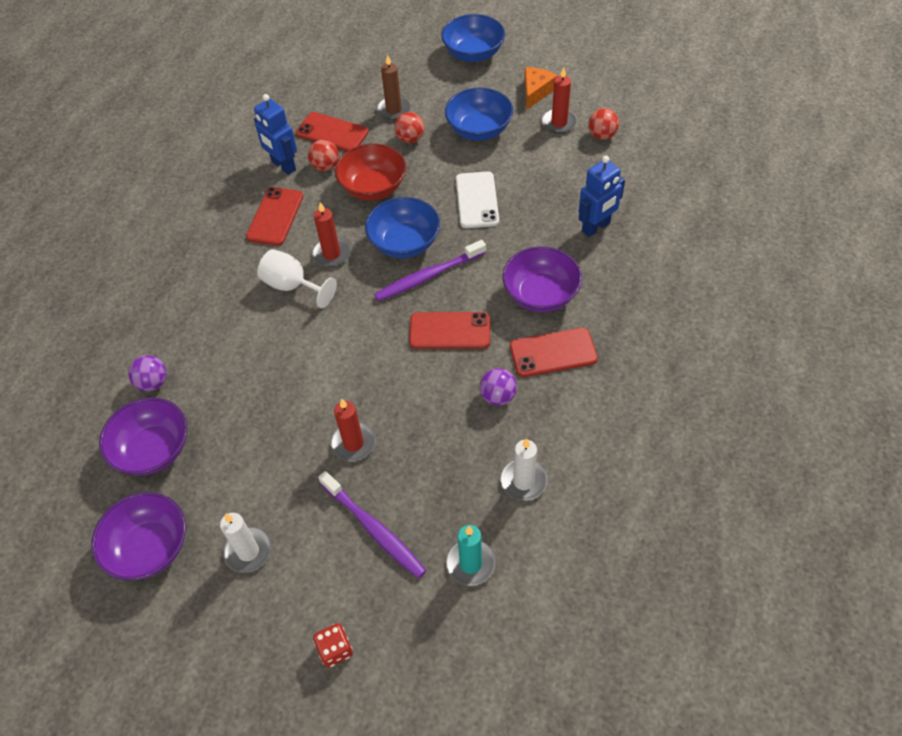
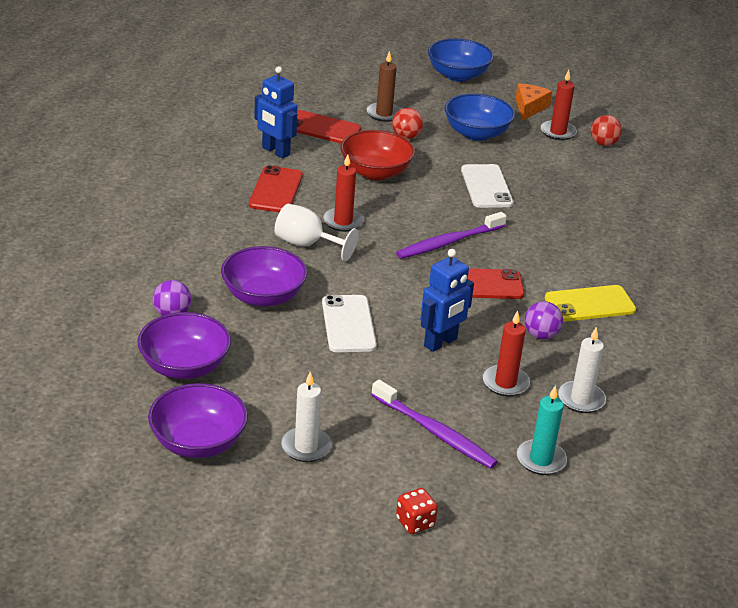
camera: 10 degrees left, 20 degrees down
red ball [308,140,339,171] -> none
red candle [331,399,375,461] -> red candle moved to [483,310,530,397]
blue bowl [365,197,440,258] -> none
purple bowl [503,246,582,312] -> purple bowl moved to [221,246,307,307]
red phone [510,328,598,377] -> yellow phone [545,285,636,322]
blue robot [579,156,625,237] -> blue robot moved to [420,249,474,352]
none -> white phone [322,295,377,352]

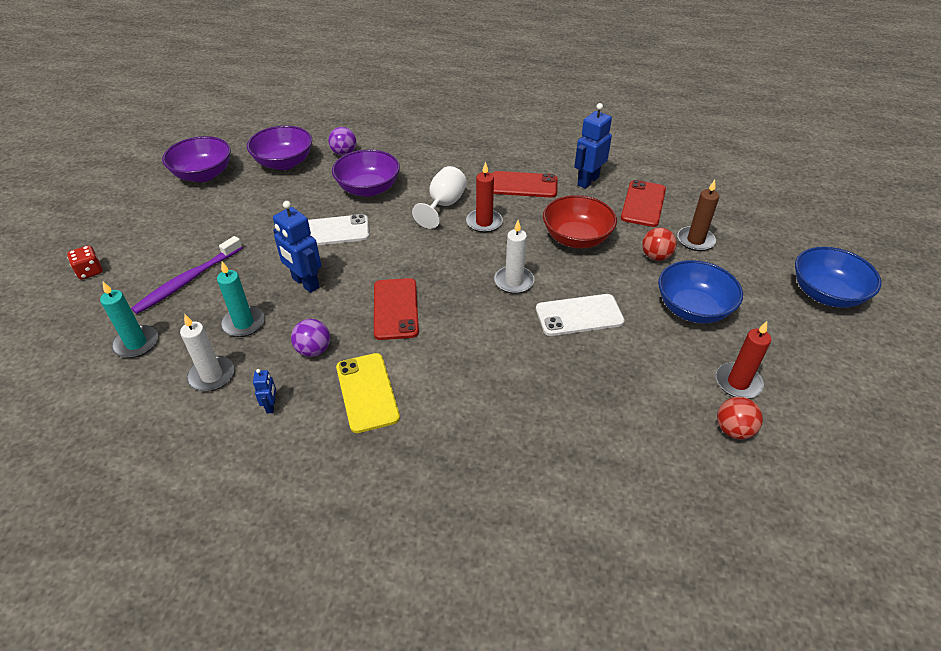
camera: 90 degrees right, 10 degrees up
white candle [281,372,332,462] -> white candle moved to [494,220,535,294]
purple toothbrush [396,212,507,259] -> none
red candle [483,310,530,397] -> turquoise candle [217,262,265,337]
orange cheese [515,84,552,121] -> none
none -> blue robot [253,369,276,414]

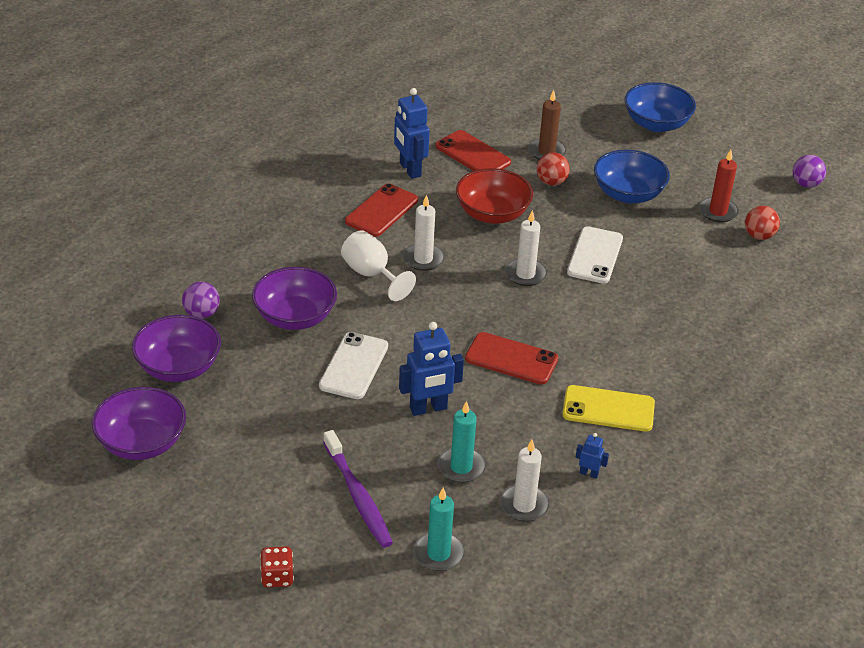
camera: 65 degrees left, 5 degrees down
purple ball [291,319,330,357] -> purple ball moved to [793,155,826,188]
red candle [466,162,503,233] -> white candle [403,195,444,271]

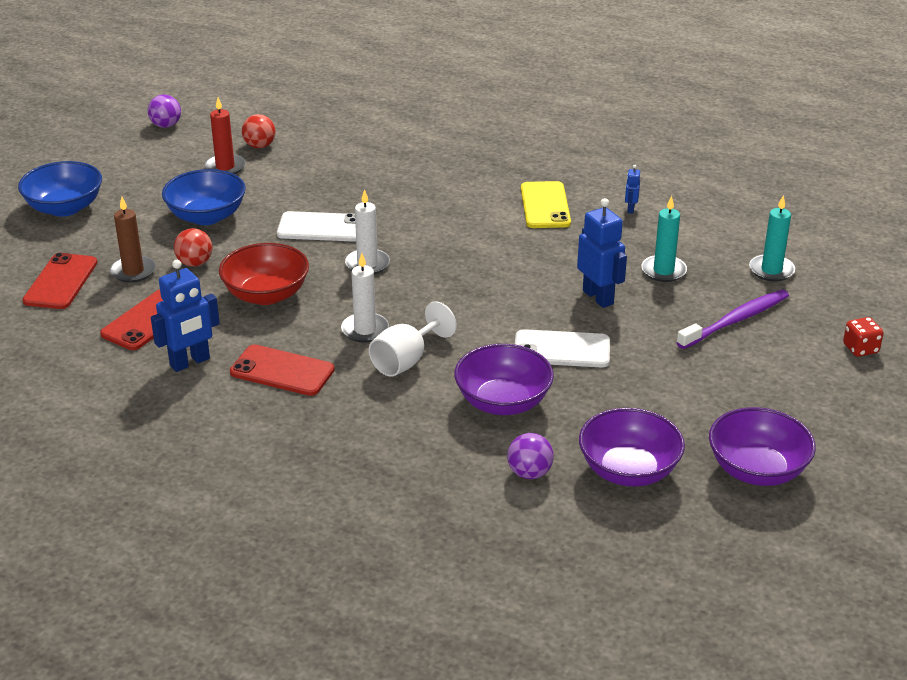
camera: 100 degrees left, 5 degrees down
red phone [465,332,558,385] -> red phone moved to [22,253,97,309]
white candle [500,440,549,522] -> none

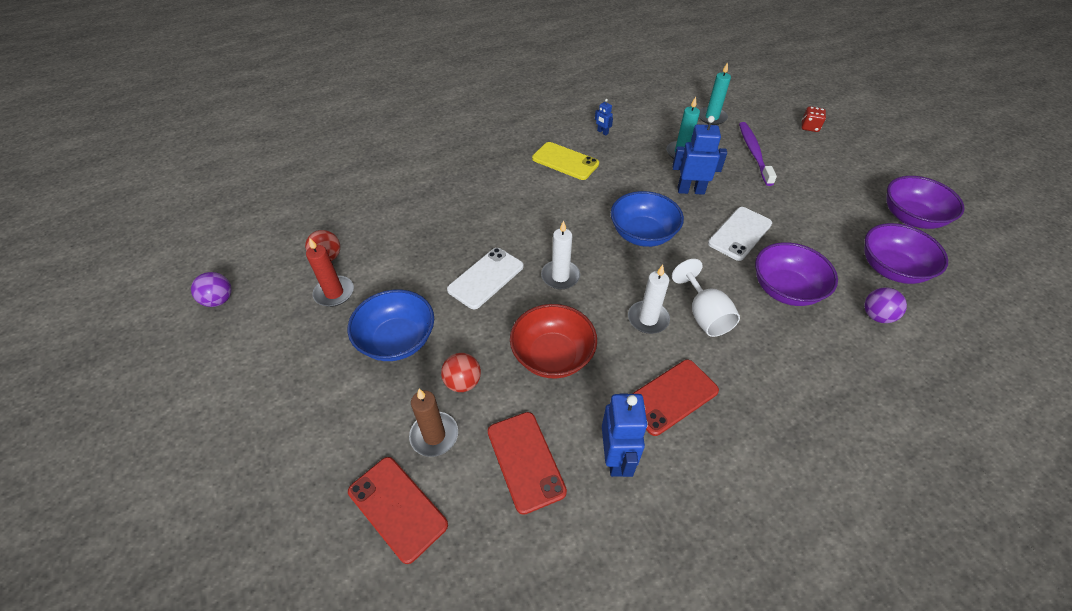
camera: 55 degrees left, 15 degrees up
blue bowl [18,161,102,217] -> blue bowl moved to [611,191,684,247]

